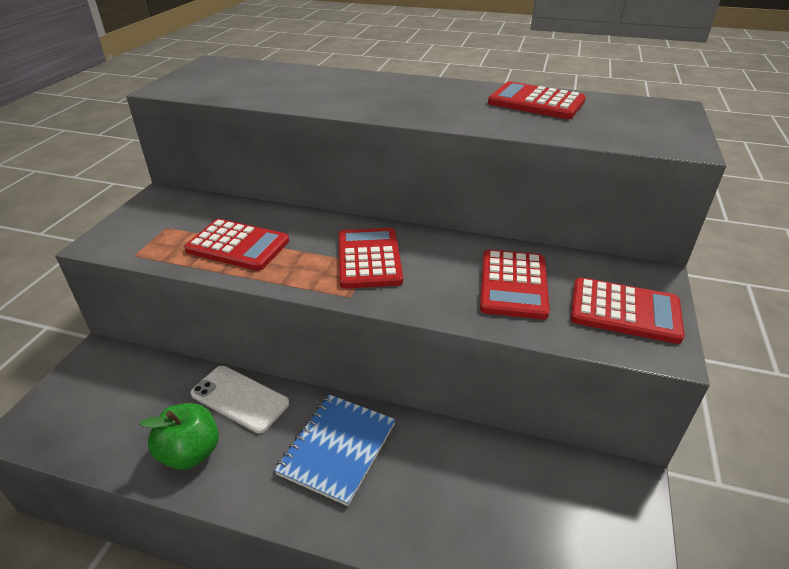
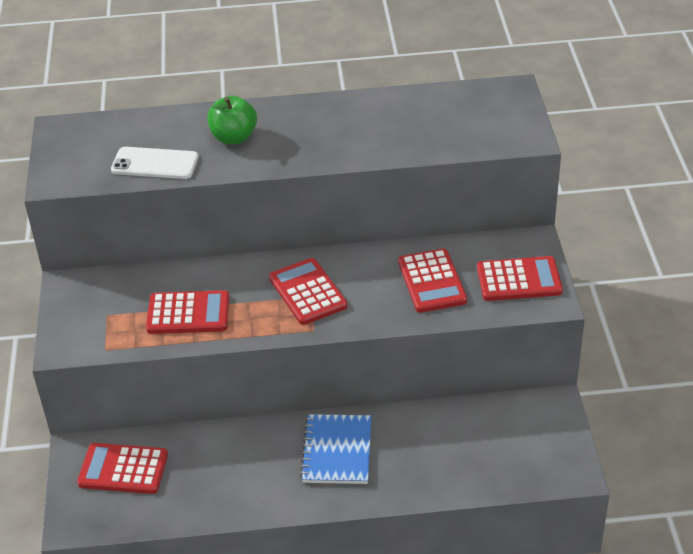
camera: 20 degrees left, 5 degrees up
green apple [139,403,219,470] -> green apple moved to [207,96,257,144]
white phone [190,366,289,433] -> white phone moved to [111,147,199,179]
red calculator [488,81,586,119] -> red calculator moved to [77,443,168,494]

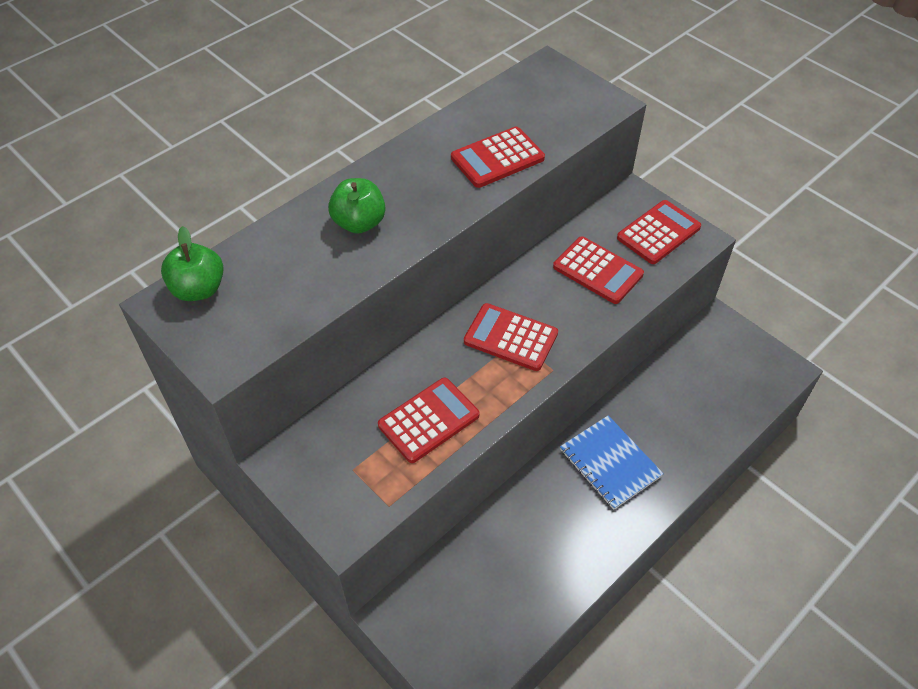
camera: 40 degrees left, 10 degrees up
red calculator [77,443,168,494] -> red calculator moved to [451,127,545,188]
white phone [111,147,199,179] -> none
none -> green apple [161,226,224,301]

